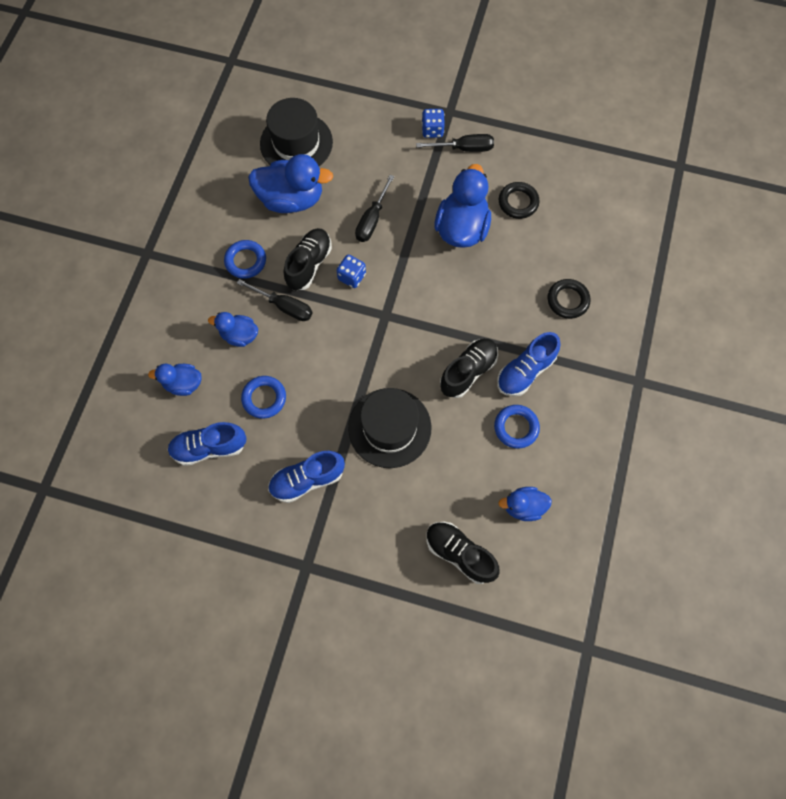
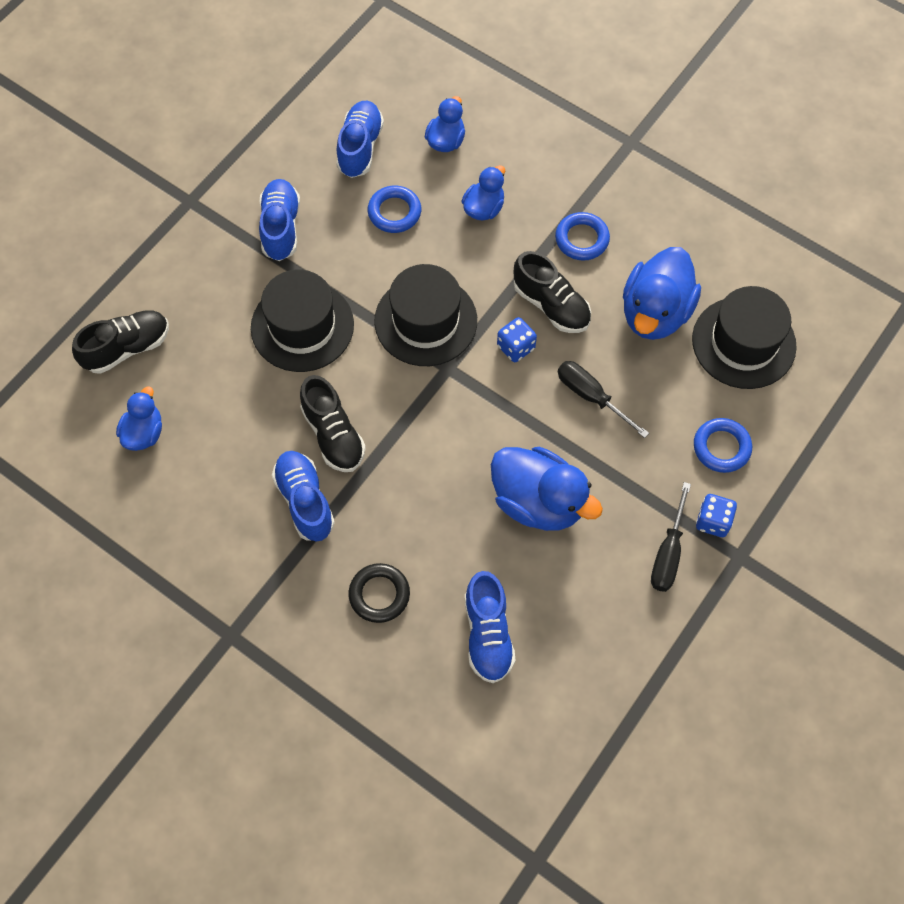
camera: 110 degrees right, 5 degrees down
black screwdriver [237,279,313,321] -> none
blue ring [494,405,540,448] -> blue ring moved to [694,418,752,473]
black ring [499,182,539,219] -> none
none -> black hat [374,264,477,366]
none -> blue shoe [465,571,516,683]

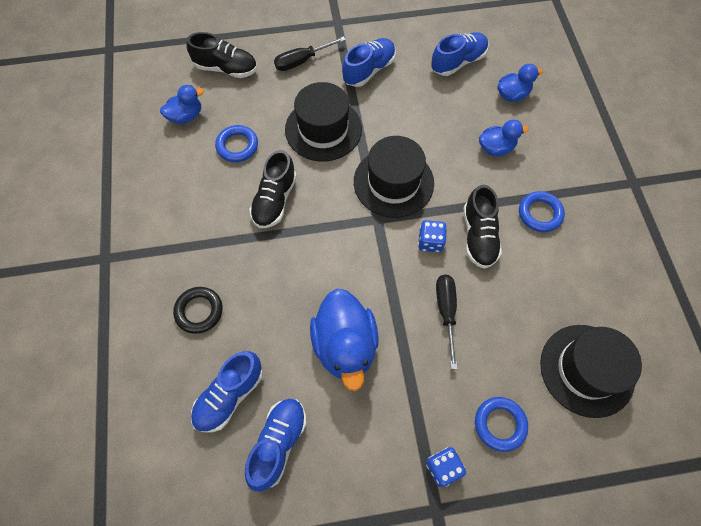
camera: 45 degrees right, 0 degrees up
blue shoe [272,451,335,541] -> blue shoe moved to [245,399,307,492]
blue ring [368,186,421,233] -> blue ring moved to [215,125,258,162]
blue duck [623,247,701,340] -> none
black screwdriver [651,482,691,592] -> black screwdriver moved to [274,36,346,71]

